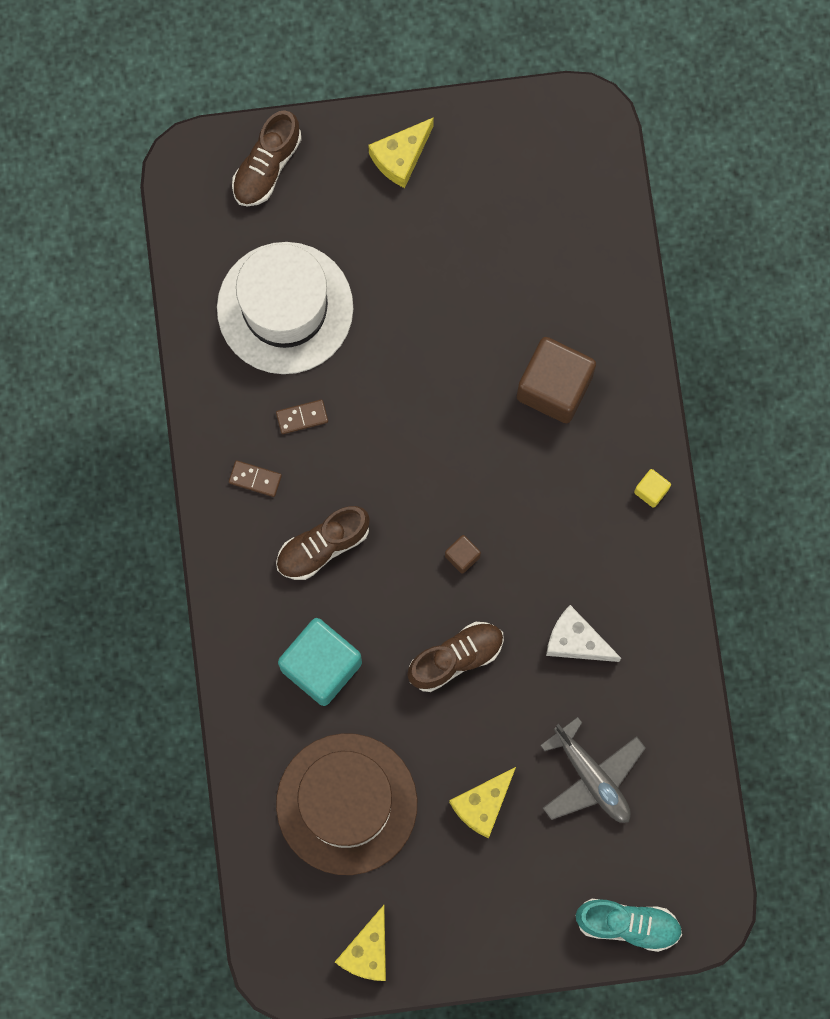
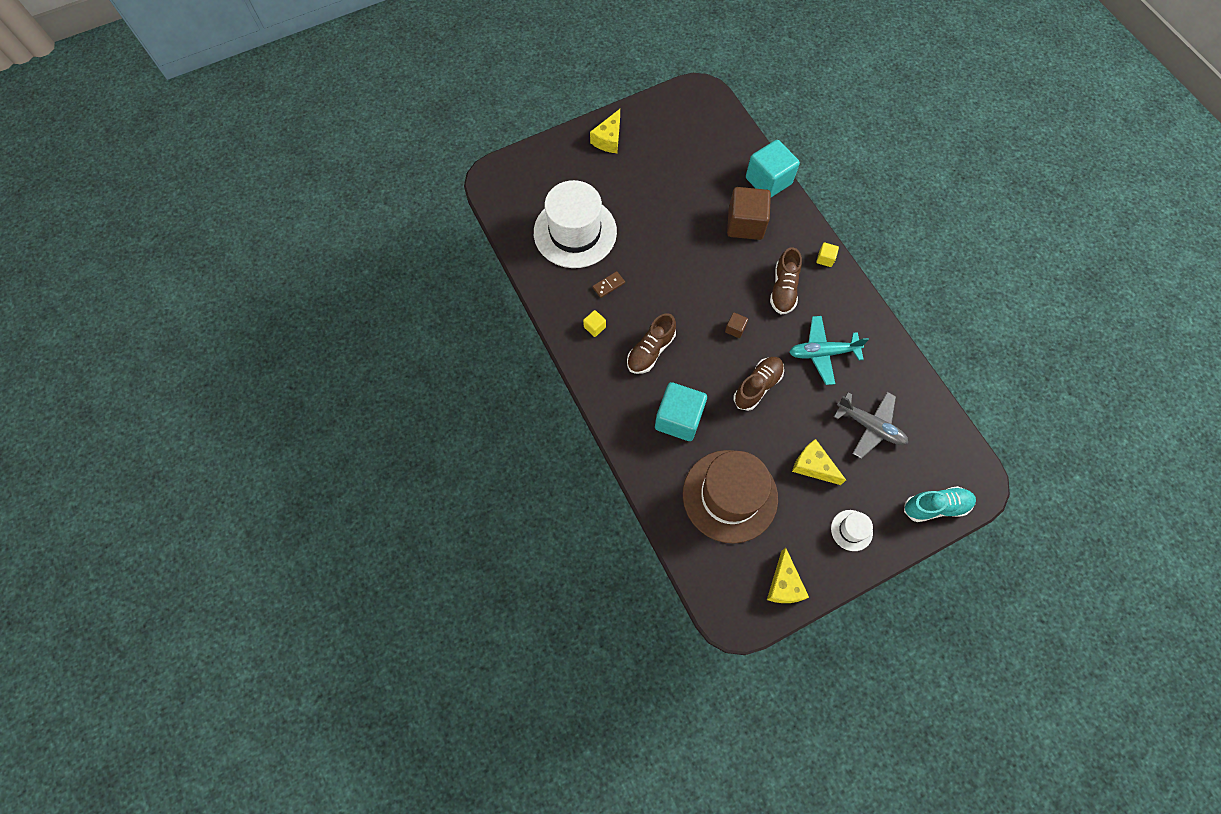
camera: 20 degrees left, 10 degrees down
brown domino [229,460,282,497] -> yellow cube [583,310,606,337]
brown shoe [232,110,302,207] -> brown shoe moved to [770,247,802,314]
yellow cheese [449,767,516,838] -> yellow cheese turned 105 degrees clockwise [792,439,846,485]
white cheese [546,605,621,662] -> turquoise plane [789,316,869,385]
none -> turquoise cube [746,140,800,197]
none -> white hat [831,510,873,551]

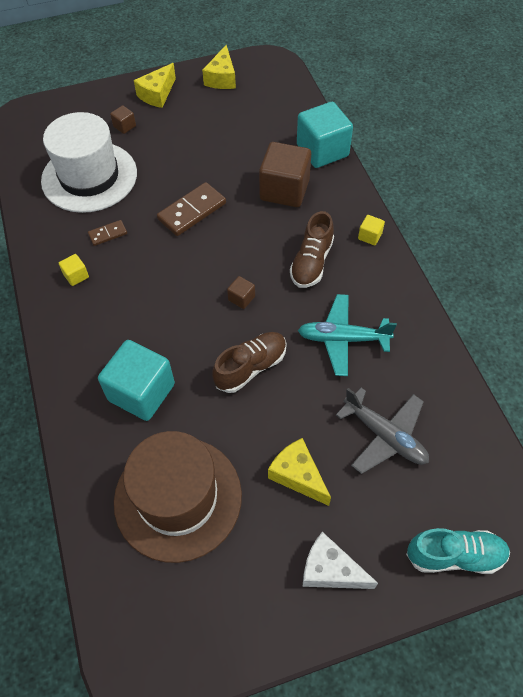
camera: 10 degrees right, 10 degrees down
brown shoe [627,313,676,374] -> none
yellow cheese [767,547,809,603] -> yellow cheese moved to [202,45,236,89]
white hat [831,510,873,551] -> white cheese [303,532,378,589]
none -> brown cube [110,105,136,134]
none -> brown domino [157,182,226,236]

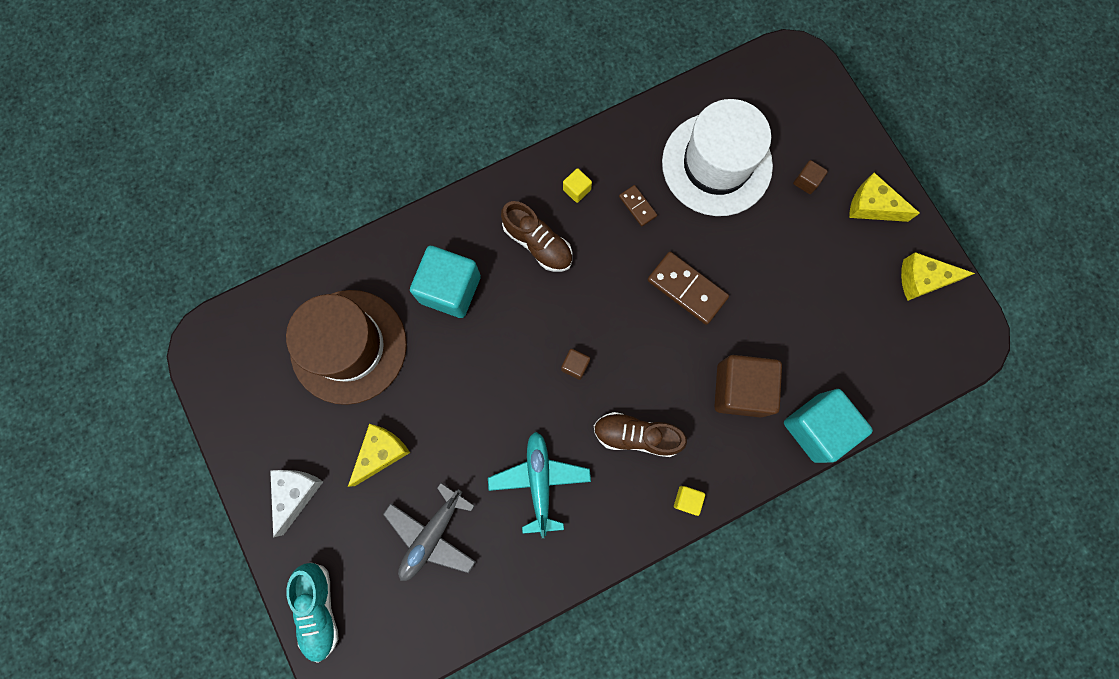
camera: 80 degrees right, 20 degrees up
brown shoe [212,332,287,393] -> brown shoe moved to [501,201,572,272]

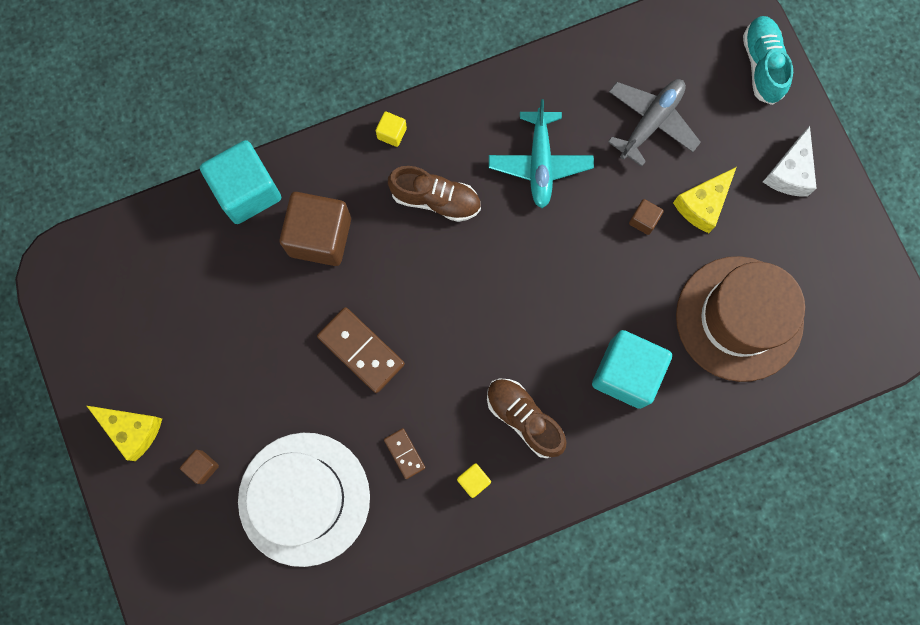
camera: 175 degrees left, 0 degrees up
brown cube [561,349,590,380] -> brown cube moved to [629,199,664,235]
yellow cheese [901,252,975,301] -> none

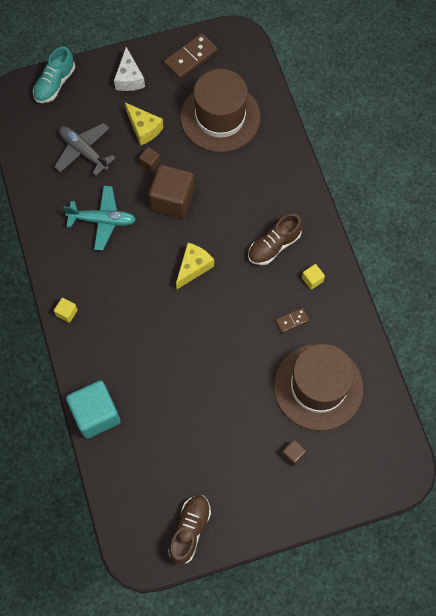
camera: 85 degrees left, 10 degrees down
yellow cheese [87,406,162,461] -> yellow cheese moved to [176,243,214,289]
white hat [238,433,370,567] -> brown hat [274,344,364,431]
brown cube [279,192,351,266] -> brown cube moved to [149,165,194,219]
brown domino [317,307,405,393] -> brown domino moved to [164,33,218,79]
brown shoe [388,166,481,222] -> brown shoe moved to [168,495,211,565]
turquoise cube [592,330,672,409] -> none
turquoise shoe [743,16,793,105] -> turquoise shoe turned 60 degrees counterclockwise [33,46,75,103]
white cheese [763,126,817,197] -> white cheese turned 60 degrees clockwise [114,47,145,91]

